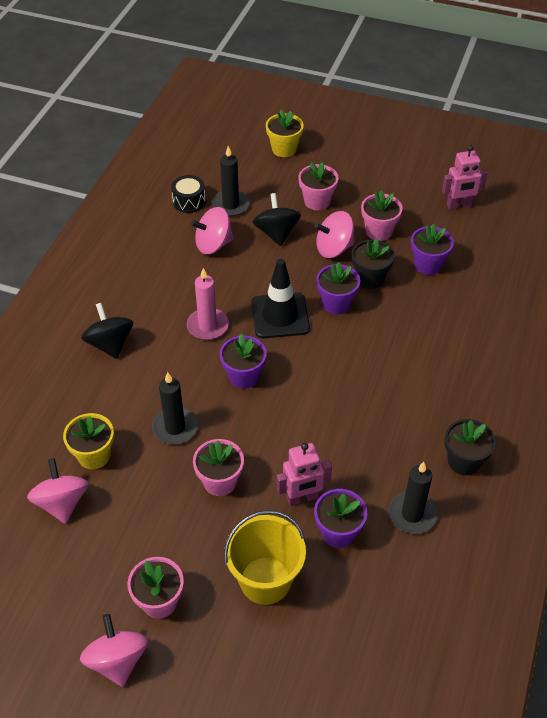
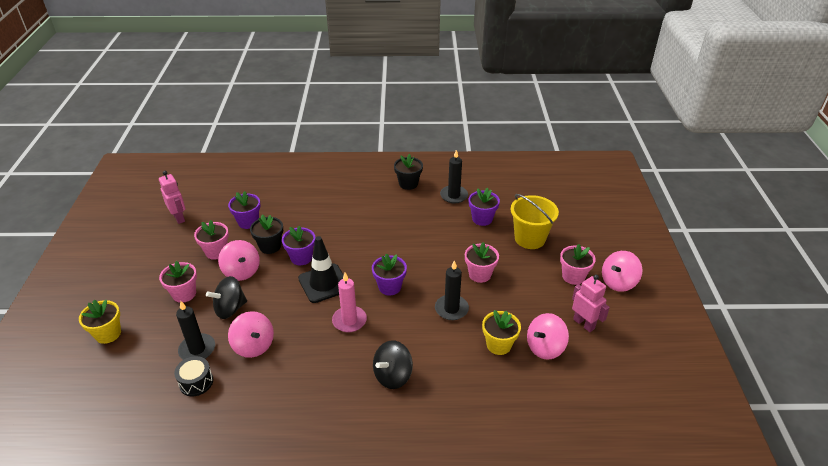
camera: 110 degrees left, 10 degrees down
pink robot [277,443,332,506] -> pink robot moved to [572,275,610,332]

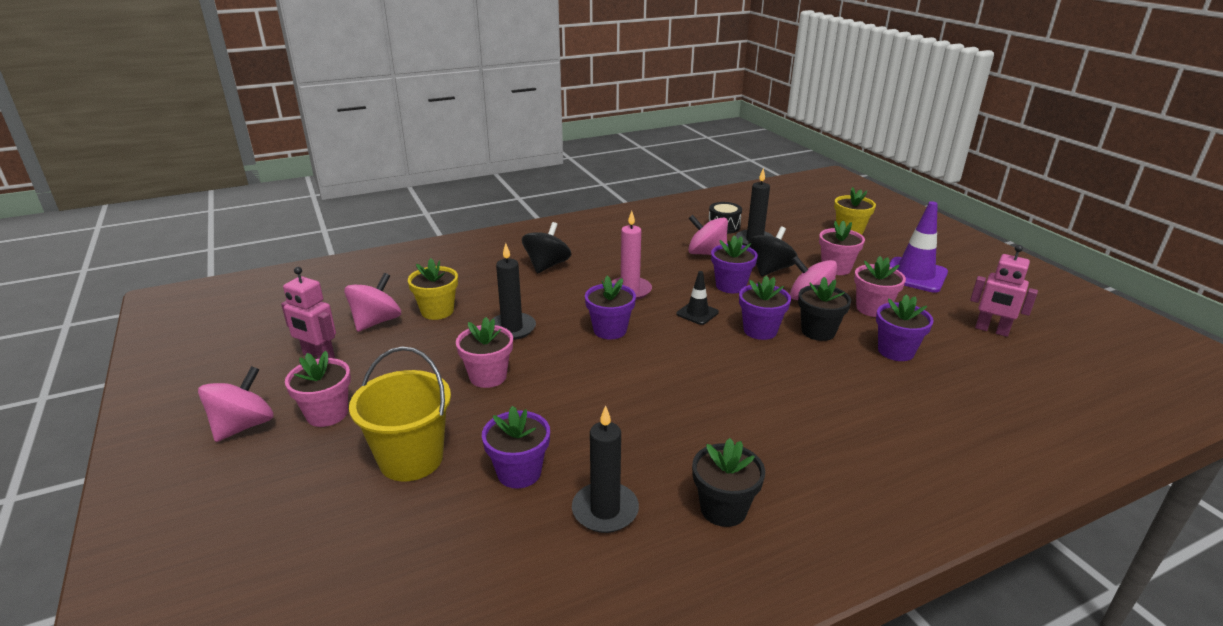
camera: 155 degrees right, 10 degrees down
black traffic cone [298,236,344,303] -> black traffic cone [676,271,719,325], size x0.55
none -> purple flower pot [711,235,758,293]
none -> purple traffic cone [889,201,948,293]

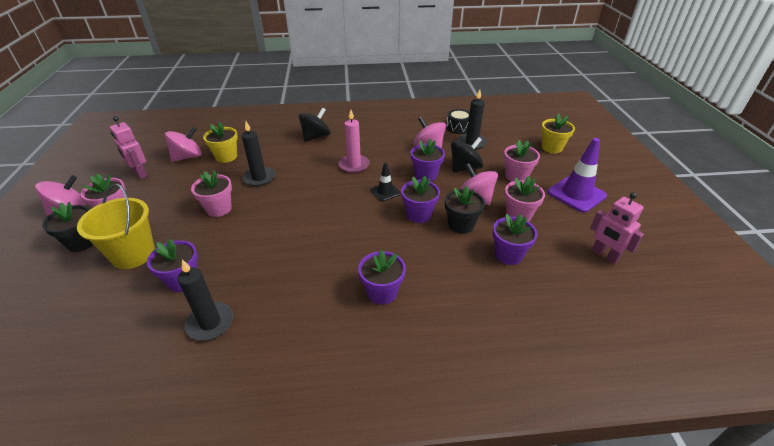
camera: 20 degrees right, 10 degrees up
purple flower pot [585,276,636,339] -> purple flower pot moved to [358,250,406,305]
black flower pot [692,438,765,527] -> black flower pot moved to [42,202,93,252]

